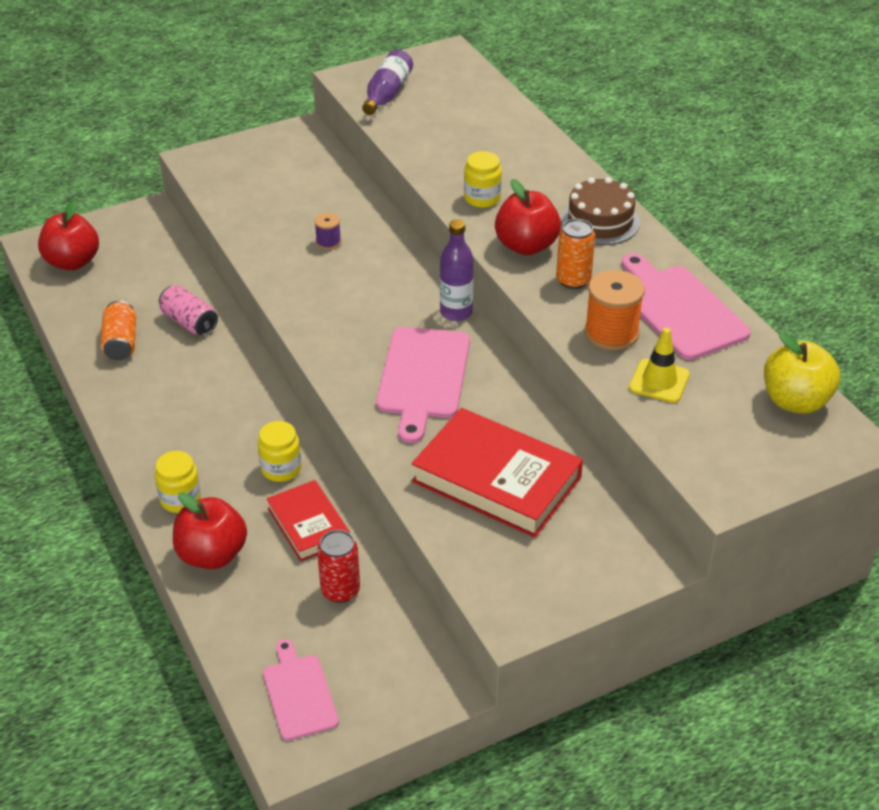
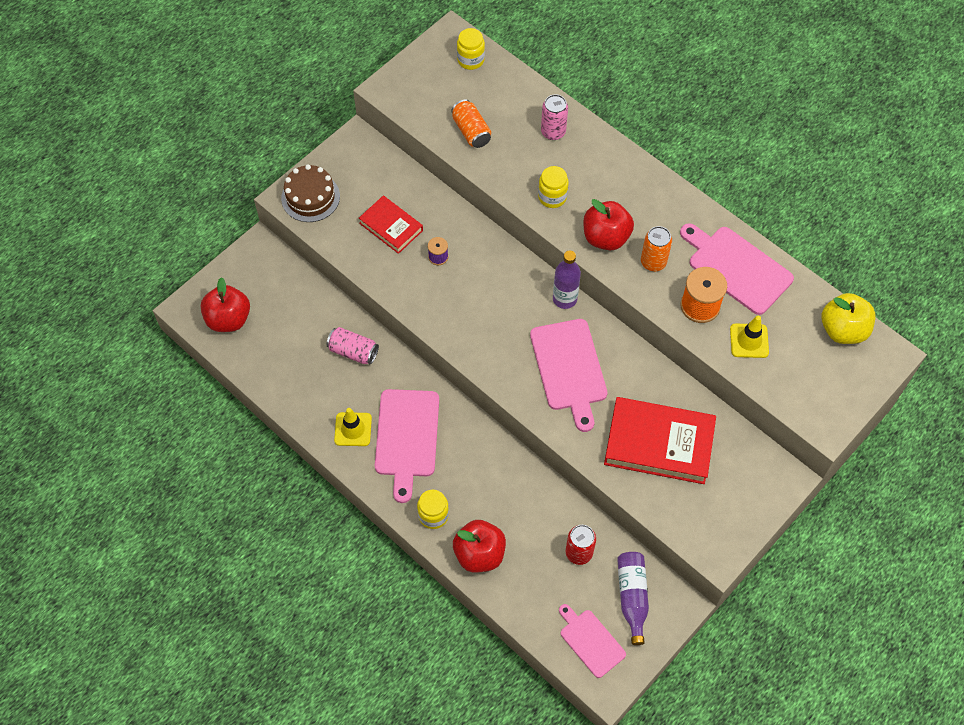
camera: 20 degrees left, 20 degrees up
orange can [100,300,136,360] -> orange can moved to [451,99,491,148]
yellow jar [258,421,301,482] -> yellow jar moved to [457,28,485,70]
red book [266,480,350,561] -> red book moved to [359,195,423,254]
purple bottle [362,50,413,115] -> purple bottle moved to [617,552,649,645]
brown cake [561,177,640,245] -> brown cake moved to [281,164,340,222]
none -> yellow traffic cone [334,408,372,446]
none -> pink cutting board [375,389,439,503]
none -> pink can [541,94,568,140]

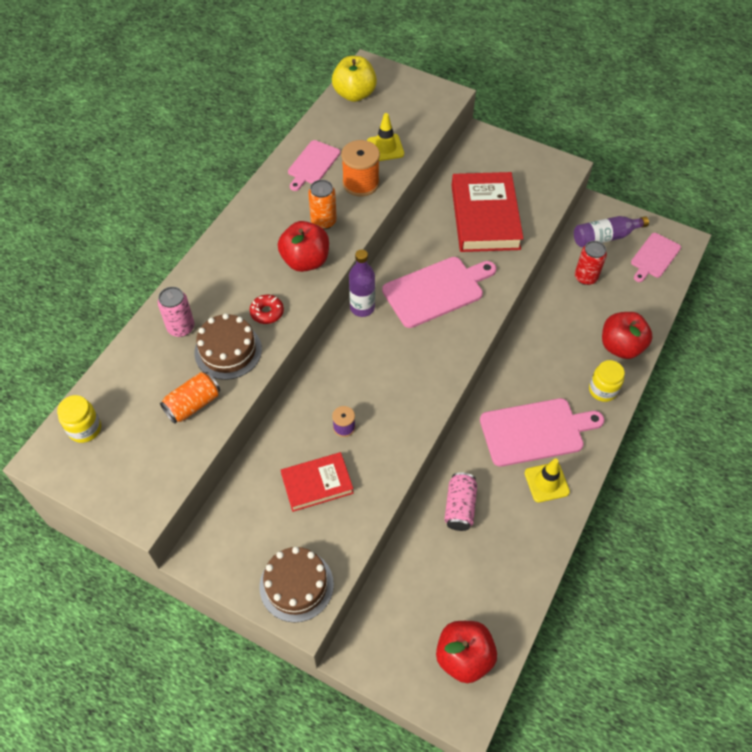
camera: 105 degrees left, 5 degrees down
red book [359,195,423,254] -> red book turned 45 degrees clockwise [281,452,354,512]
yellow jar [538,166,569,208] -> red donut [250,295,284,324]
pink cutting board [680,223,794,315] -> pink cutting board [288,140,340,191], size x0.62
none -> brown cake [194,313,262,380]

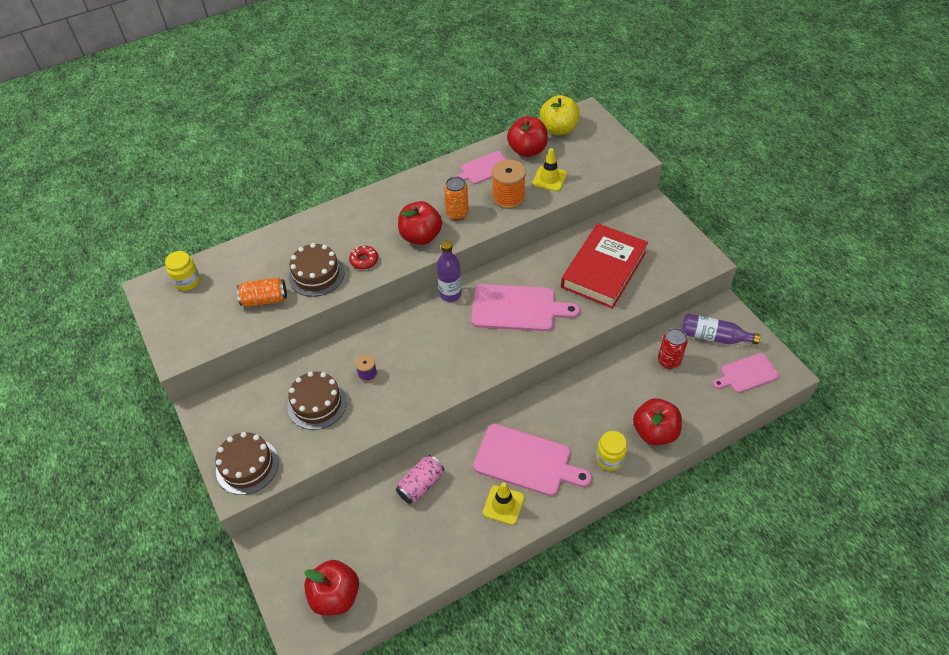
camera: 35 degrees right, 5 degrees down
pink can [158,287,194,337] -> none
red book [281,452,354,512] -> brown cake [287,371,347,430]
none -> red apple [507,116,548,157]

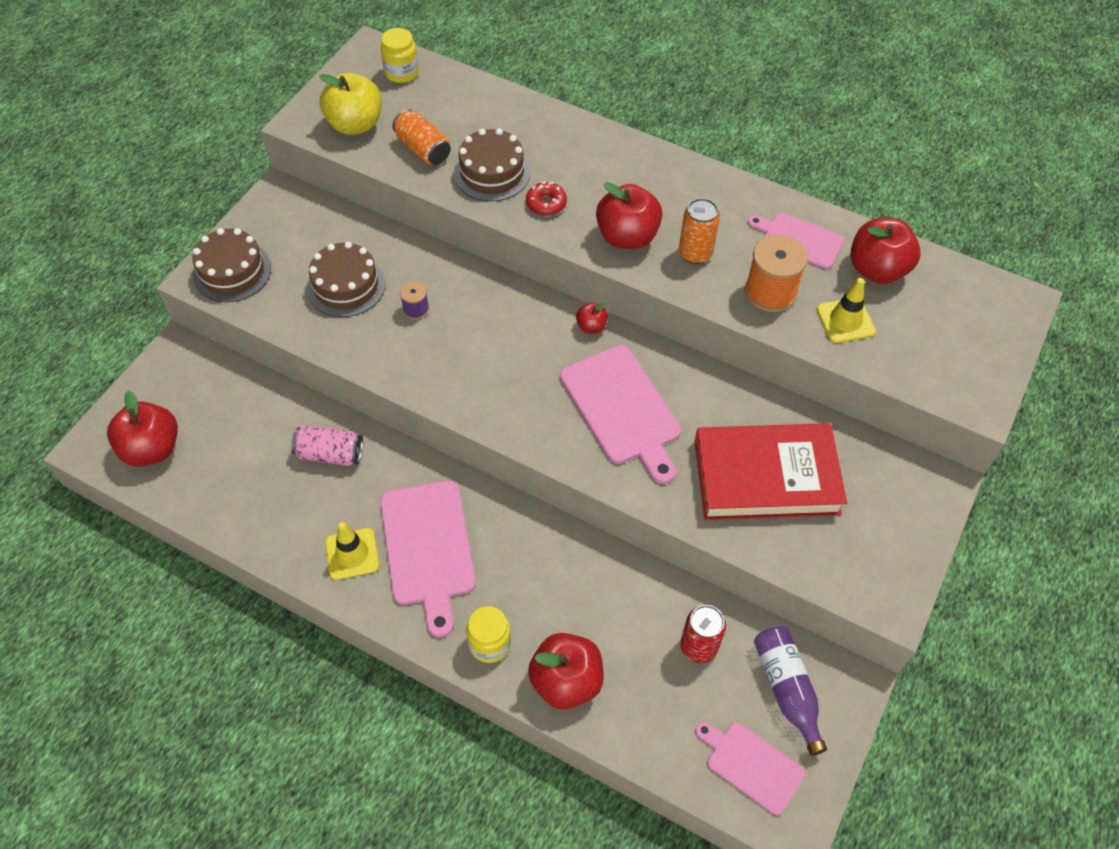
camera: 55 degrees right, 5 degrees up
purple bottle [437,241,462,302] -> red apple [576,303,608,333]
yellow apple [540,95,580,135] -> yellow apple moved to [319,73,382,135]

